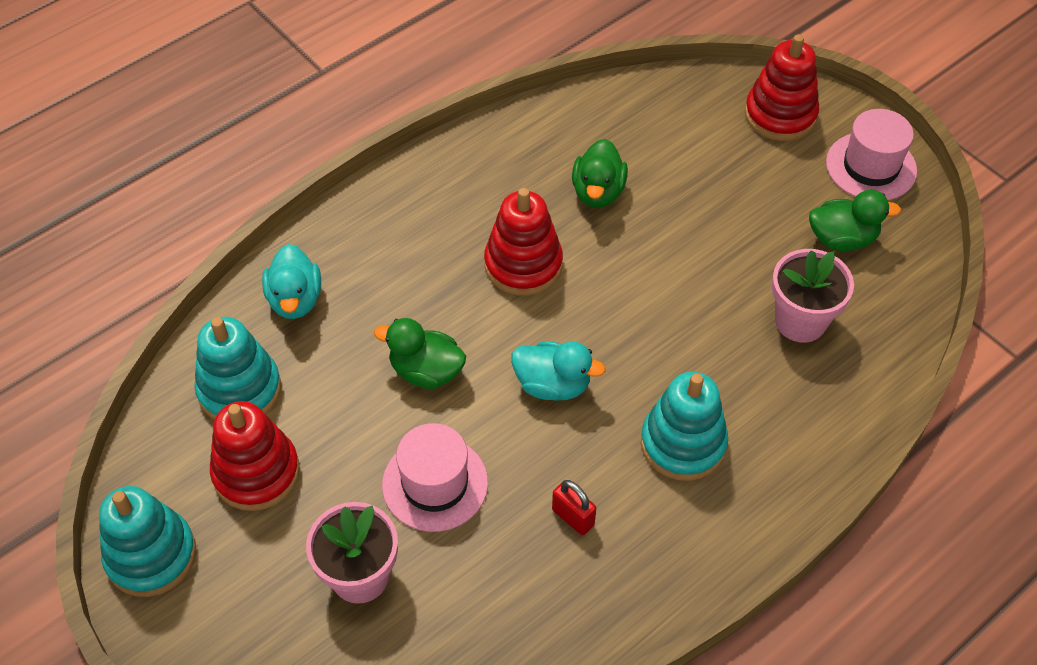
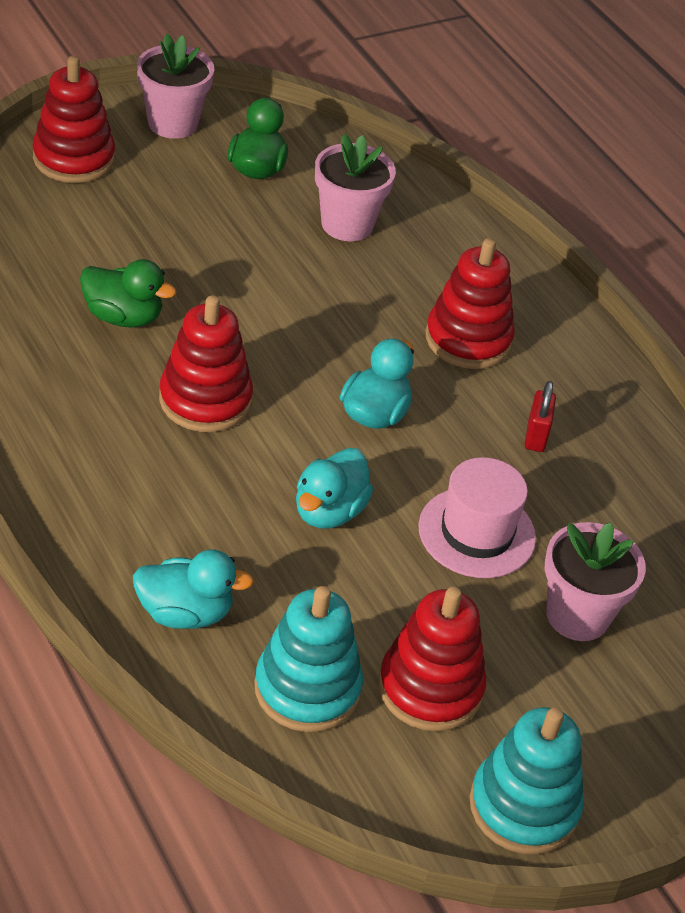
camera: 85 degrees left, 10 degrees down
green duck [374,318,466,389] -> turquoise duck [296,448,373,529]
red padlock [552,480,596,535] -> red padlock turned 45 degrees counterclockwise [525,381,556,452]
turquoise stacking toy [641,372,728,481] -> red stacking toy [426,238,515,369]
pink hat [826,109,917,200] -> pink flower pot [137,33,214,139]

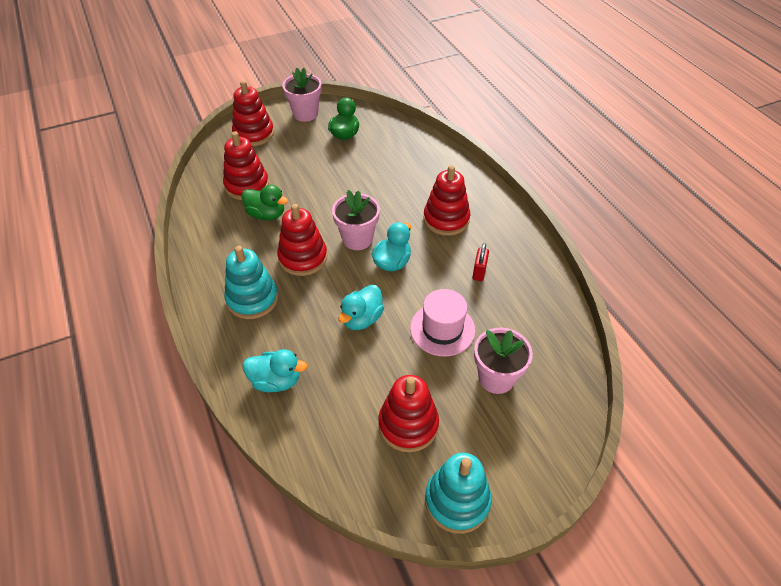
camera: 10 degrees right, 5 degrees up
turquoise stacking toy [254,586,363,732] -> turquoise stacking toy moved to [224,246,278,319]
pink flower pot [315,134,396,242] -> pink flower pot moved to [332,190,380,250]
none -> red stacking toy [223,132,269,200]

